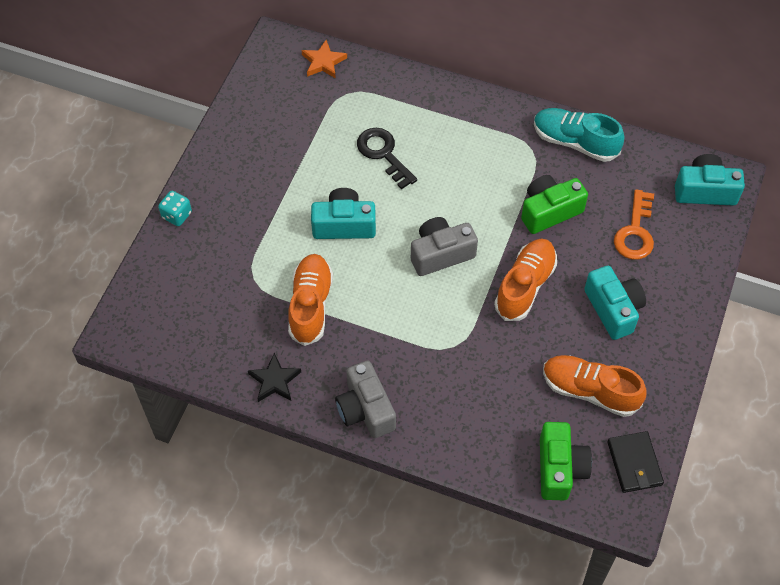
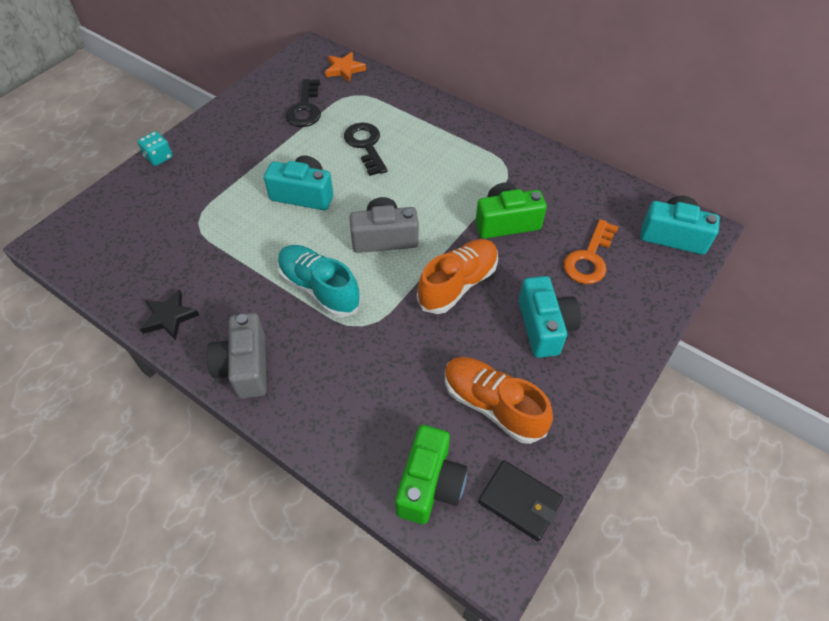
camera: 15 degrees right, 5 degrees down
orange shoe [288,254,333,346] -> none
turquoise shoe [534,108,624,162] -> turquoise shoe moved to [277,245,361,318]
black wallet [607,431,664,493] -> black wallet turned 60 degrees counterclockwise [478,460,563,541]
none -> black key [286,79,321,127]

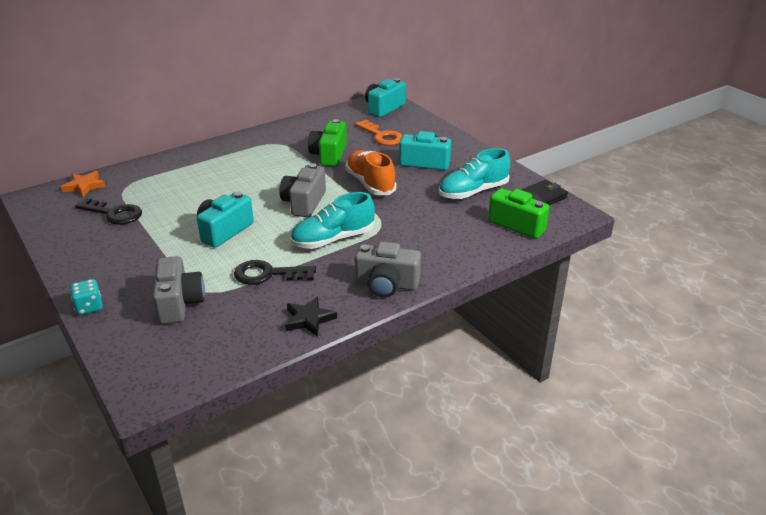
camera: 70 degrees left, 20 degrees down
black key [344,123,388,176] -> black key moved to [234,260,316,285]
orange shoe [445,357,553,444] -> turquoise shoe [439,148,510,199]
none -> grey camera [152,256,205,324]

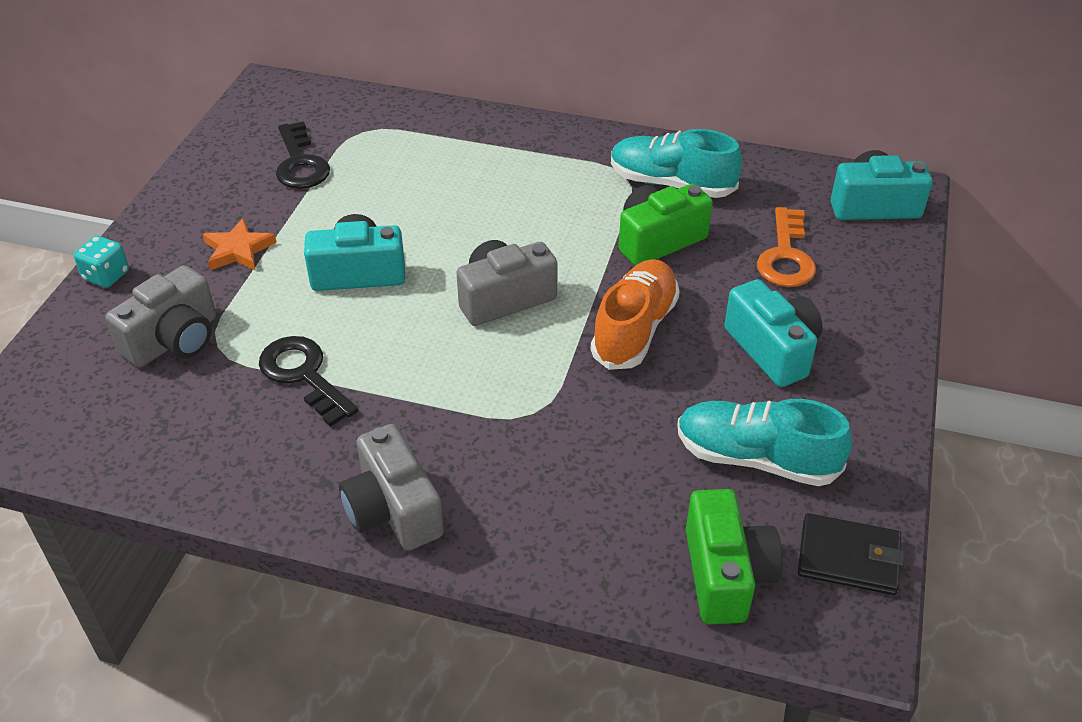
camera: 50 degrees right, 10 degrees up
orange star [61,171,105,197] -> orange star moved to [203,218,277,271]
black star [285,296,337,337] -> none
turquoise shoe [290,192,375,249] -> turquoise shoe moved to [611,129,742,198]

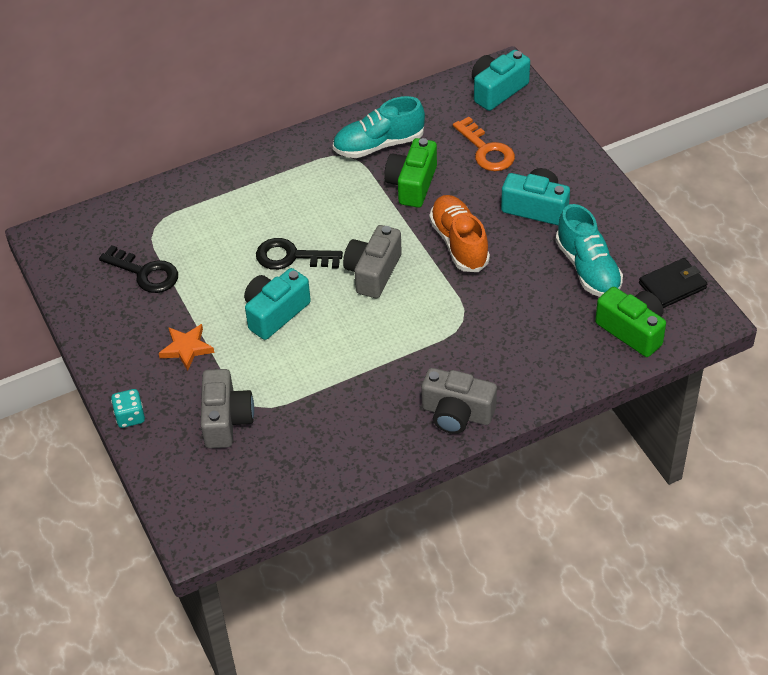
camera: 40 degrees left, 5 degrees up
black key [259,336,358,427] -> black key moved to [256,238,343,270]
turquoise shoe [677,399,852,486] -> turquoise shoe turned 90 degrees counterclockwise [555,204,623,297]

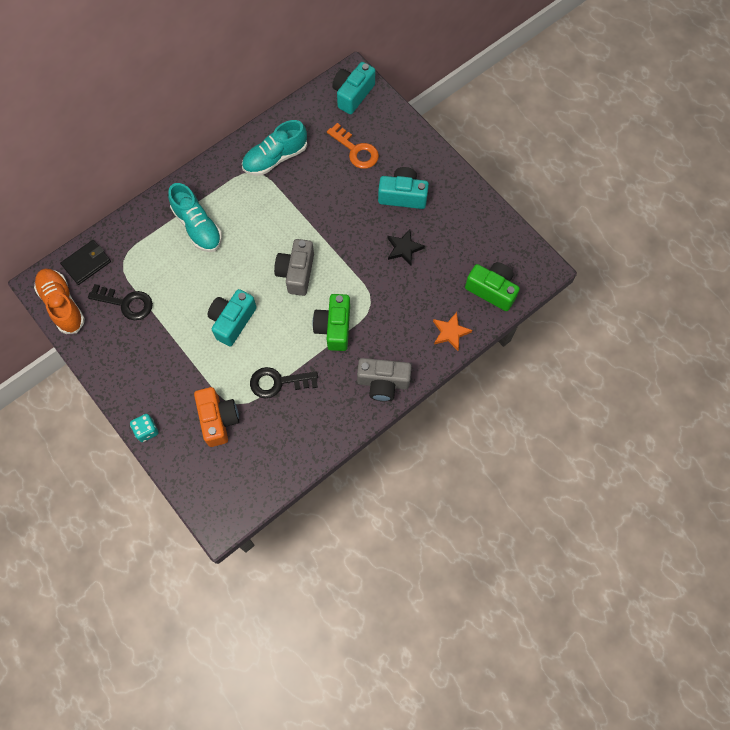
camera: 15 degrees left, 20 degrees up
orange star [159,324,214,371] -> orange star moved to [433,312,472,351]
grey camera [201,369,254,448] -> orange camera [194,387,239,447]
black key [256,238,343,270] -> black key moved to [250,367,318,399]
green camera [384,138,437,208] -> green camera moved to [313,294,350,351]
orange shoe [429,195,490,272] -> orange shoe moved to [34,268,85,334]
turquoise shoe [555,204,623,297] -> turquoise shoe moved to [168,183,222,252]
black wallet [639,258,707,308] -> black wallet moved to [60,240,111,285]
none -> black star [387,229,425,266]

